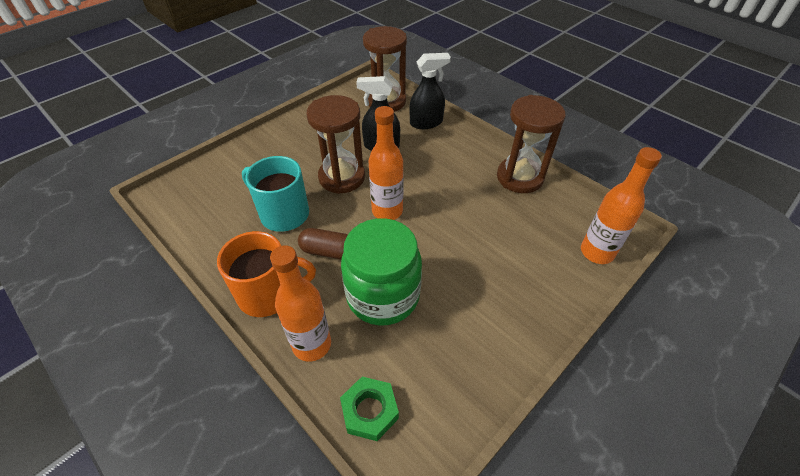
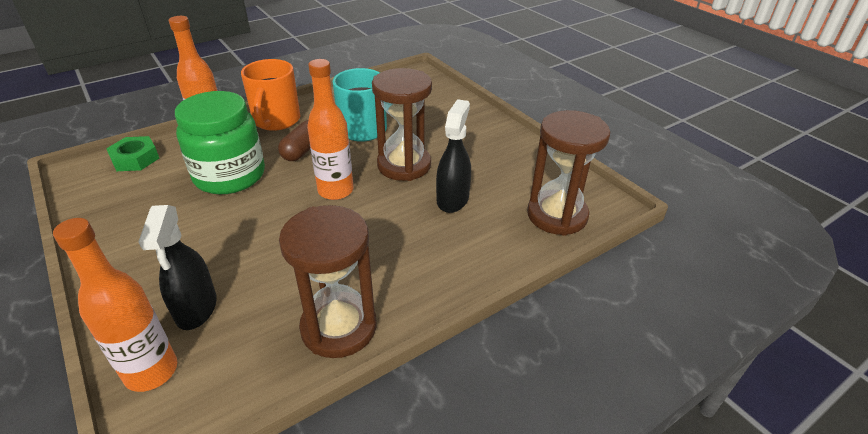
camera: 100 degrees right, 10 degrees down
black spray bottle [409,53,451,129] -> black spray bottle moved to [138,205,217,330]

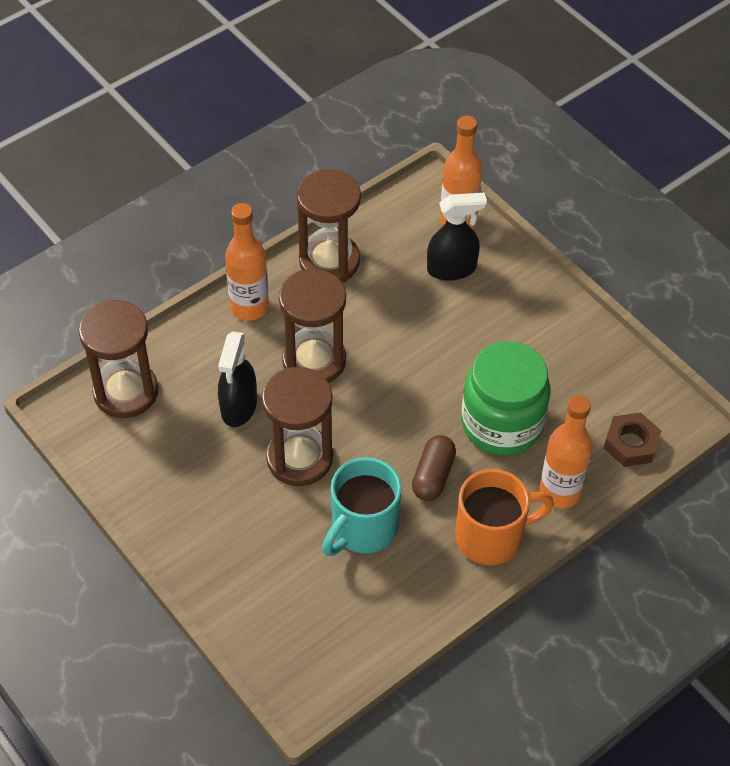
camera: 175 degrees right, 15 degrees up
green nut [106,136,159,171] -> brown nut [604,412,661,467]
black spray bottle [138,205,217,330] -> black spray bottle turned 90 degrees clockwise [427,193,487,281]
orange mug [241,59,300,131] -> orange mug turned 75 degrees clockwise [455,469,554,565]
orange bottle [307,59,354,200] -> orange bottle moved to [225,203,269,321]
none -> brown hourglass [279,268,346,383]

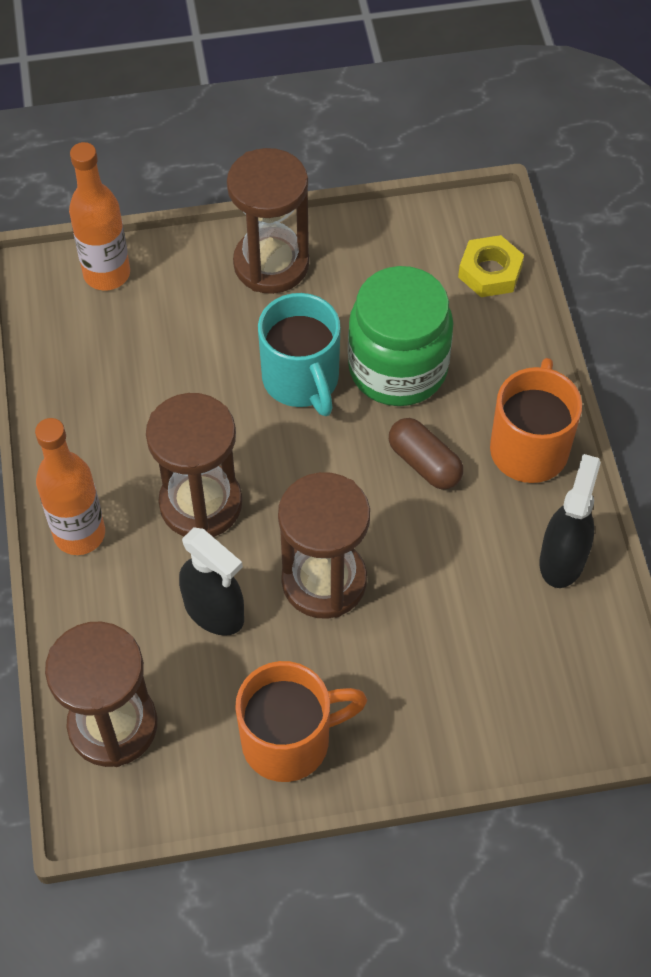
camera: 60 degrees left, 5 degrees up
brown hourglass [297,169,361,282] -> brown hourglass moved to [227,148,309,294]
turquoise mug [322,457,402,556] -> turquoise mug moved to [258,293,341,416]
black spray bottle [427,193,487,281] -> black spray bottle moved to [539,454,601,588]
orange bottle [539,395,593,509] -> none
brown nut [604,412,661,467] -> yellow nut [458,235,524,297]
none -> orange mug [235,661,367,782]

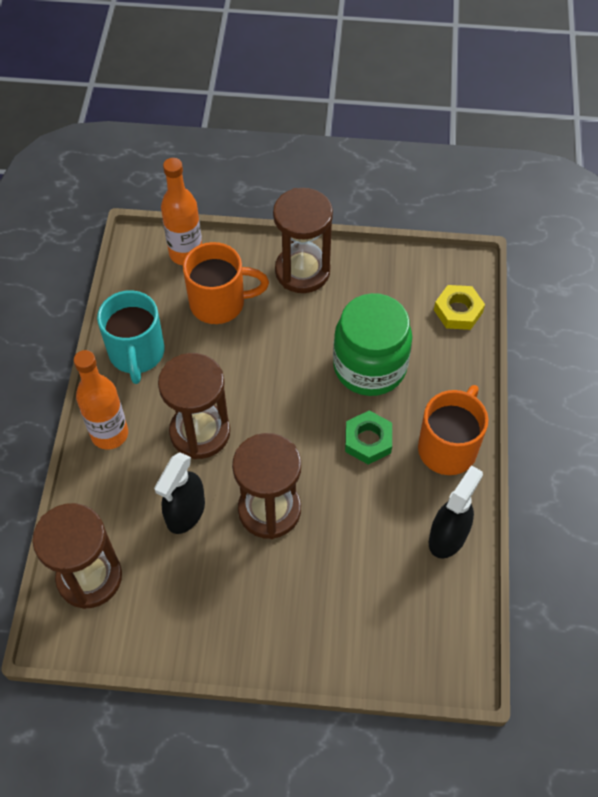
camera: 15 degrees right, 0 degrees up
black spray bottle [179,527,244,636] -> black spray bottle turned 60 degrees clockwise [154,452,205,534]
orange mug [235,661,367,782] -> orange mug moved to [183,242,269,324]
turquoise mug [258,293,341,416] -> turquoise mug moved to [97,290,165,384]
brown capsule [389,418,463,489] -> green nut [345,410,392,464]

